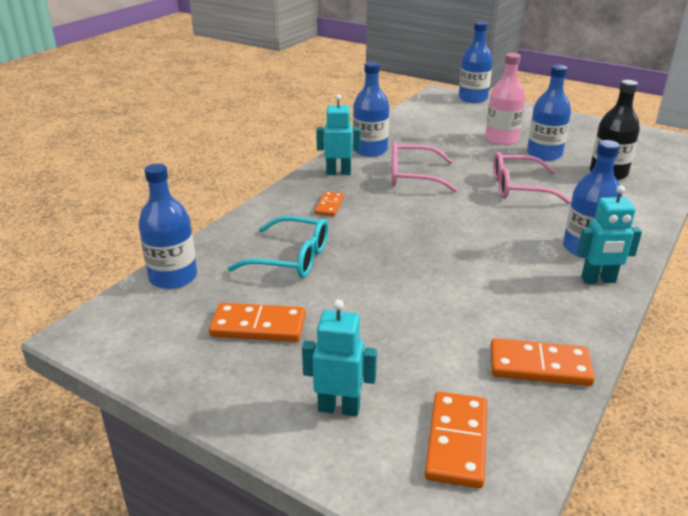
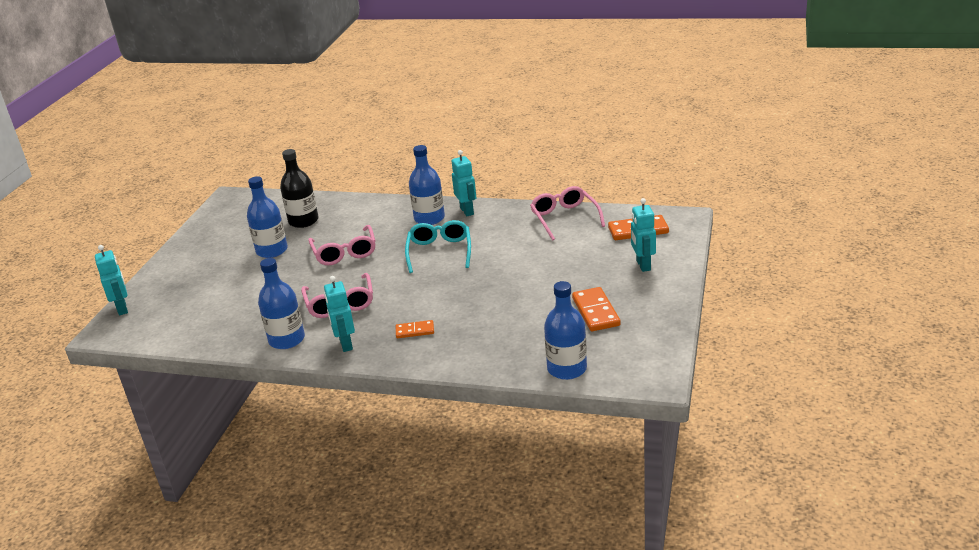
camera: 105 degrees left, 0 degrees up
turquoise glasses [228,216,328,278] -> turquoise glasses moved to [405,220,471,273]
blue bottle [459,21,493,103] -> turquoise robot [95,245,128,316]
pink bottle [485,53,526,145] -> none
orange domino [491,338,595,386] -> pink glasses [530,186,605,240]

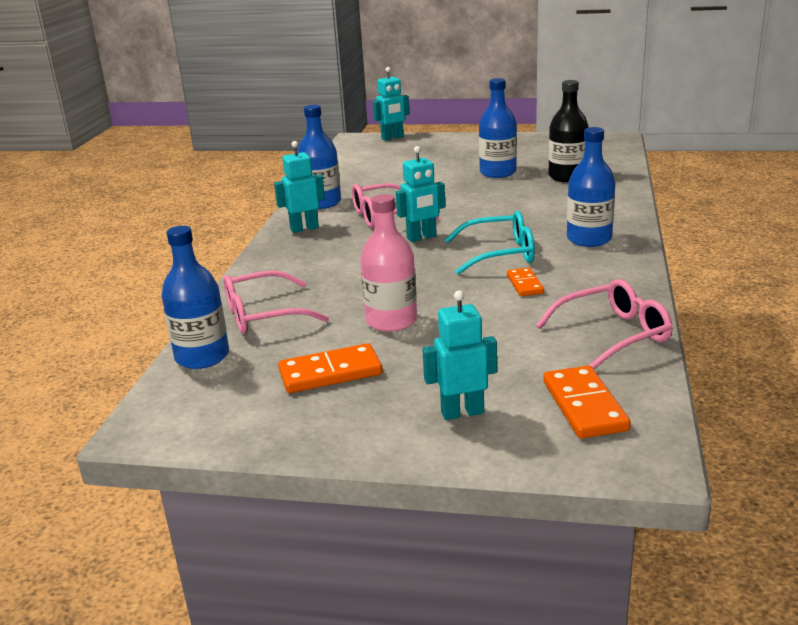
camera: 85 degrees right, 5 degrees down
pink glasses [308,225,376,265] -> pink glasses moved to [223,270,329,334]
orange domino [396,320,434,338] -> orange domino moved to [507,268,544,296]
turquoise robot [452,150,477,216] -> turquoise robot moved to [396,146,445,242]
none -> pink bottle [360,194,417,332]

